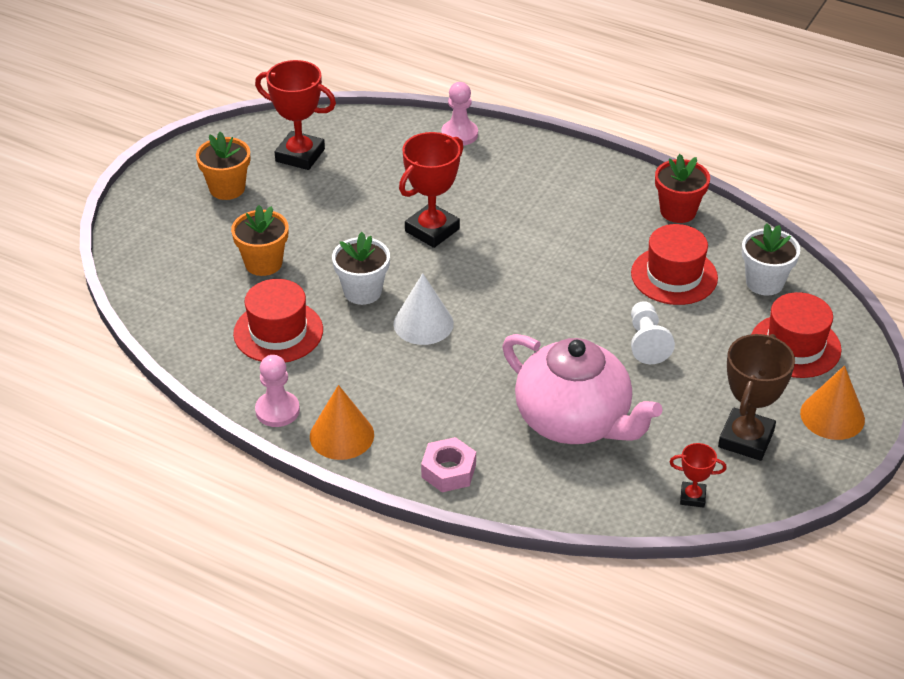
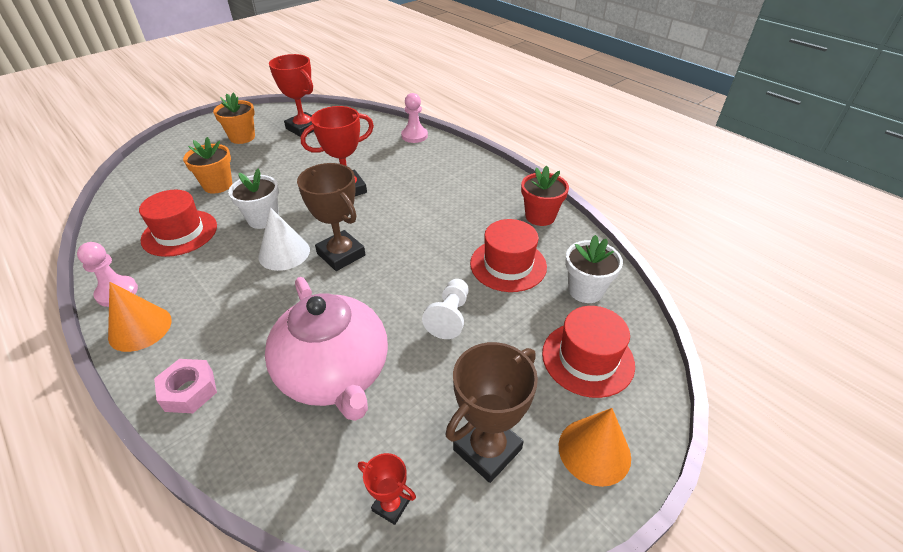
camera: 20 degrees right, 0 degrees up
none -> brown trophy [297,163,366,271]

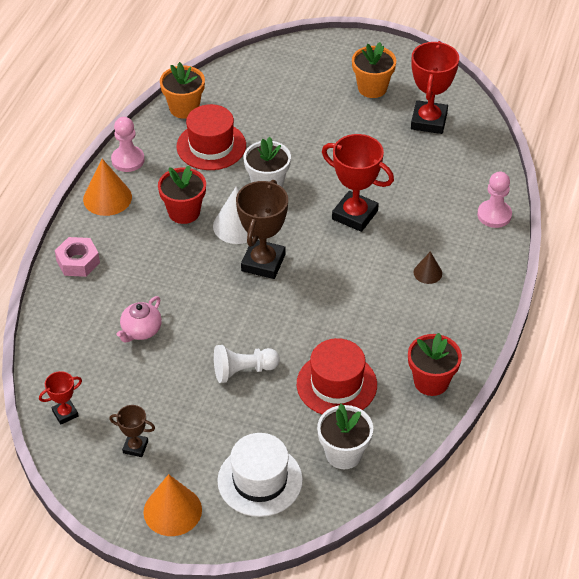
camera: 60 degrees right, 5 degrees up
orange flower pot [183,137,232,194] -> orange flower pot moved to [160,62,205,118]
pink teapot [265,277,388,421] -> pink teapot [117,296,162,343], size x0.43
red trophy [358,453,416,525] -> red trophy turned 60 degrees clockwise [39,371,82,425]
brown trophy [445,342,538,483] -> brown trophy [109,405,155,457], size x0.52
red hat [542,306,635,398] -> white hat [217,433,303,517]
none -> red flower pot [158,166,206,224]
none -> brown cone [414,251,442,284]

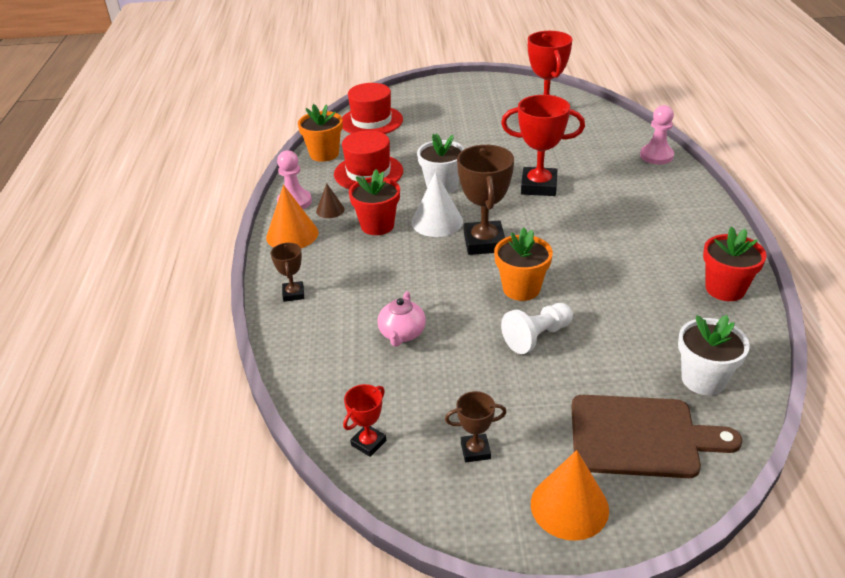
camera: 20 degrees left, 10 degrees down
pink nut [55,237,100,277] -> brown trophy [270,243,304,302]
white hat [217,433,303,517] -> brown cutting board [571,395,742,478]
red hat [297,338,377,414] -> red hat moved to [342,83,403,134]
orange flower pot [352,42,396,98] -> orange flower pot moved to [494,228,553,301]
brown cone [414,251,442,284] -> brown cone moved to [316,183,345,218]

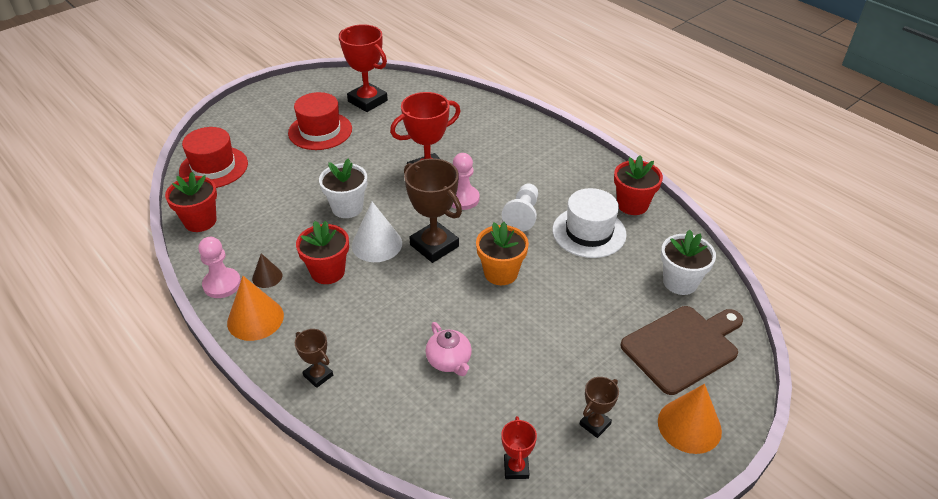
camera: 40 degrees left, 5 degrees up
orange flower pot [298,104,343,162] -> red flower pot [165,172,217,232]
red hat [334,130,403,189] -> red hat moved to [288,92,352,150]
white pawn [501,303,573,354] -> white pawn moved to [502,184,538,232]
pink pawn [640,105,674,164] -> pink pawn moved to [452,153,480,210]
none -> white hat [552,188,627,258]

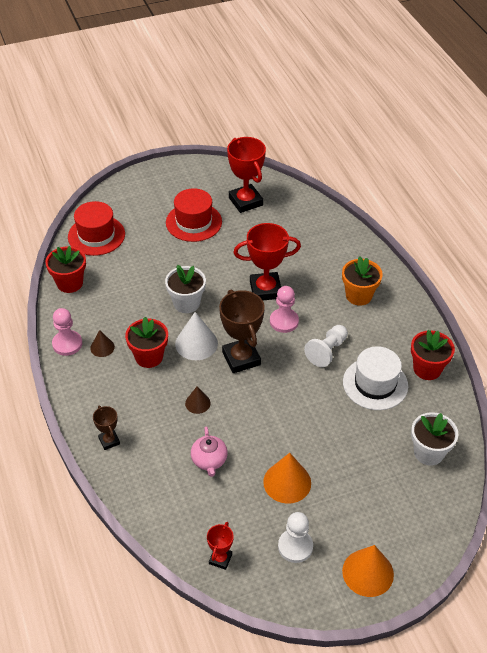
camera: 20 degrees right, 5 degrees up
orange cone [227,276,284,341] -> orange cone moved to [263,453,311,504]
orange flower pot [476,222,529,285] -> orange flower pot moved to [342,256,383,306]
brown trophy [580,377,619,438] -> white pawn [278,512,313,563]
brown cutting board [621,306,743,395] -> none
none -> brown cone [185,386,211,414]

